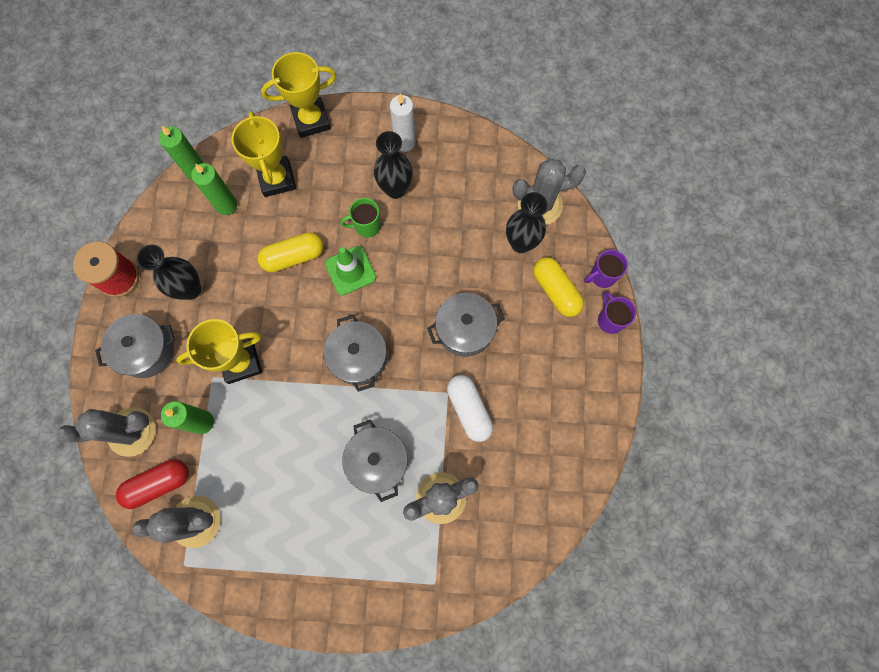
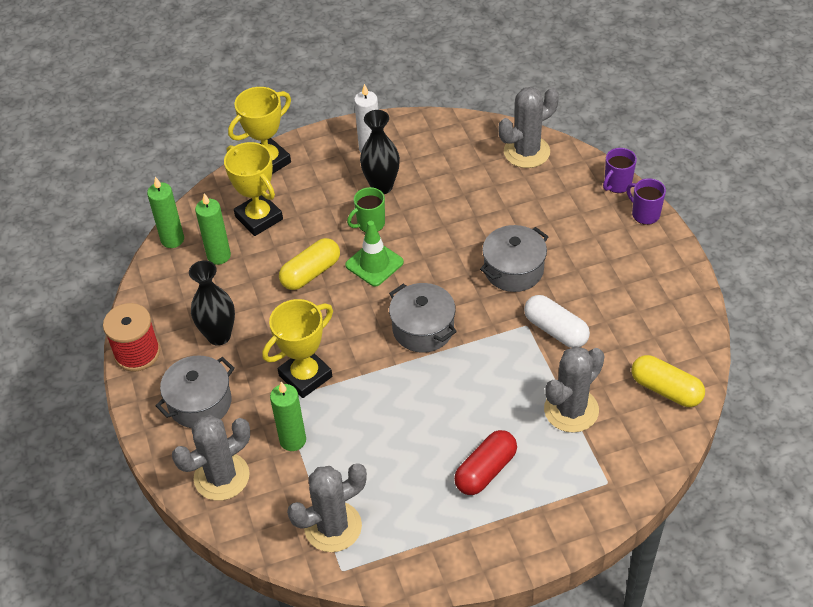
camera: 20 degrees left, 25 degrees down
red capsule [116,459,189,509] -> red capsule moved to [454,430,517,495]
grey pot [342,420,408,502] -> none
black vase [506,192,548,253] -> none
yellow capsule [533,257,584,317] -> yellow capsule moved to [632,355,705,407]

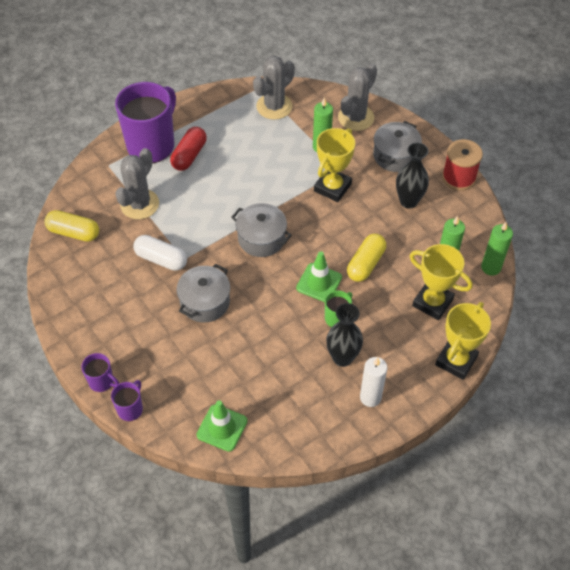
camera: 160 degrees right, 5 degrees up
grey cactus [499,87,559,168] -> green traffic cone [197,400,247,452]
none -> purple mug [115,82,176,163]

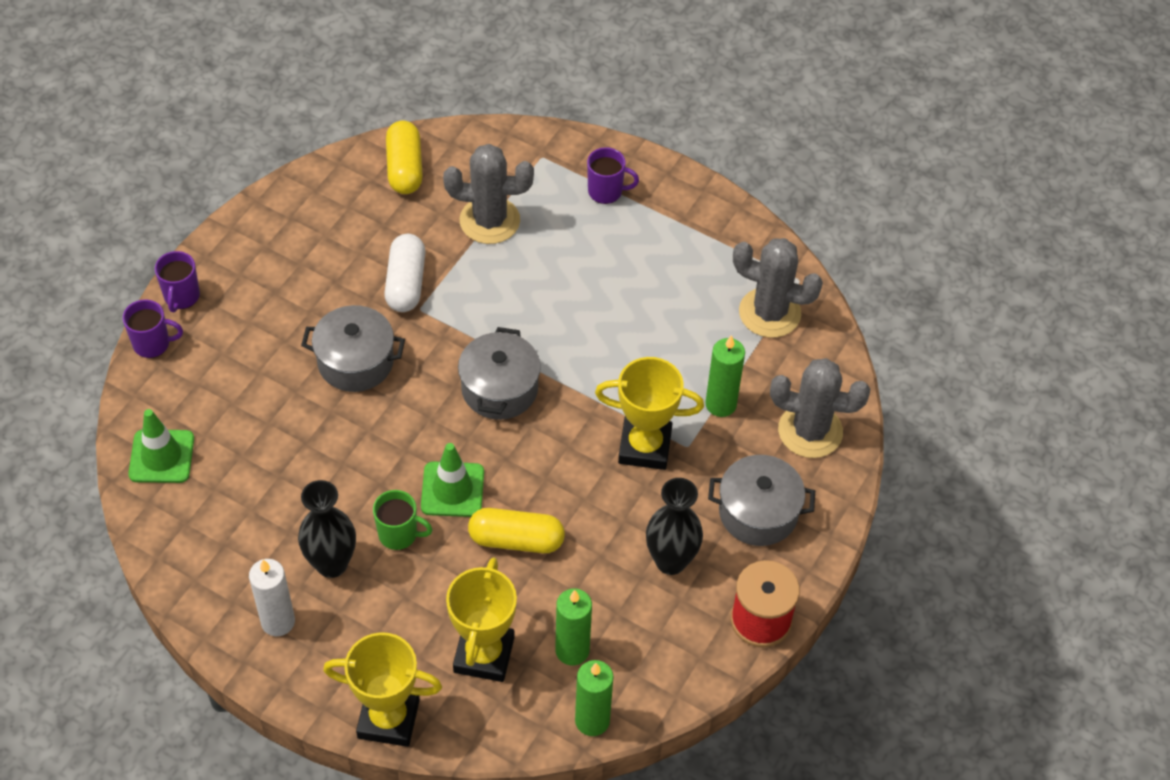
camera: 65 degrees right, 0 degrees up
purple mug [115,82,176,163] -> purple mug [587,147,639,204], size x0.45
red capsule [170,127,207,171] -> none

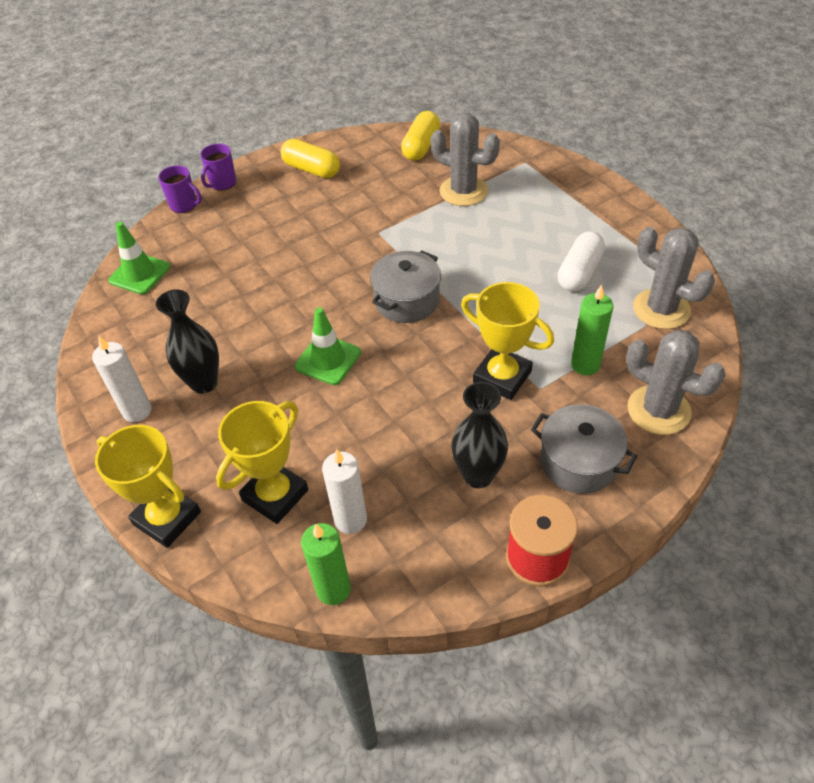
camera: 30 degrees right, 5 degrees down
grey pot [301,305,405,392] -> none
green mug [373,490,433,550] -> none
white capsule [384,234,426,312] -> white capsule moved to [557,231,605,292]
yellow capsule [468,508,565,553] -> yellow capsule moved to [281,139,340,178]
green candle [555,588,592,665] -> white candle [322,449,367,534]
purple mug [587,147,639,204] -> none

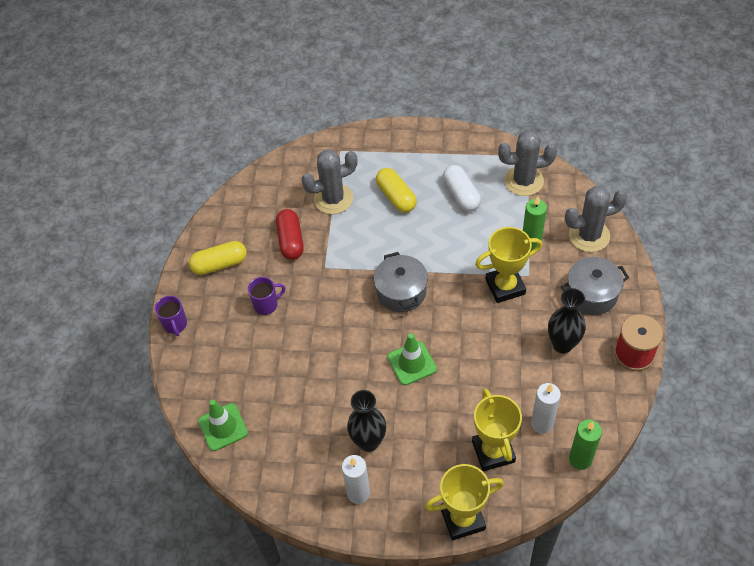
camera: 50 degrees left, 5 degrees up
purple mug [158,165,202,213] -> purple mug moved to [248,277,285,315]
yellow capsule [401,111,440,161] -> yellow capsule moved to [376,168,417,213]
none -> red capsule [276,209,304,260]

